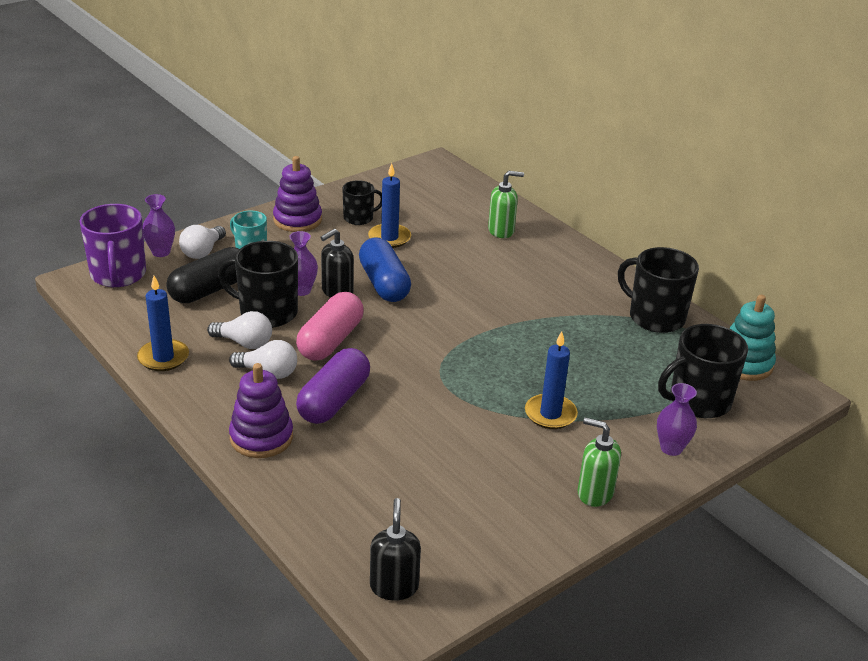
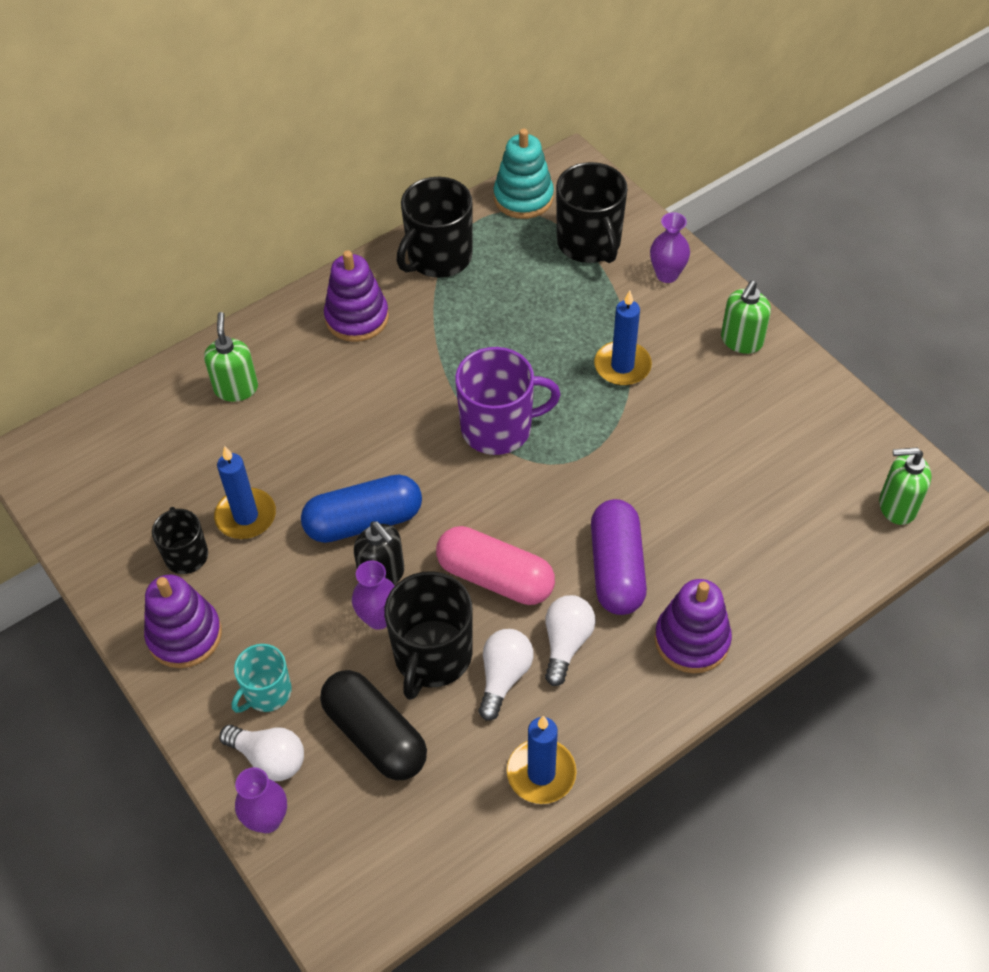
camera: 85 degrees left, 20 degrees up
purple mug [80,204,146,287] -> purple mug moved to [455,347,561,455]
purple capsule [296,348,370,424] -> purple capsule turned 60 degrees clockwise [591,499,647,615]
black soap dispenser [370,498,421,601] -> green soap dispenser [879,448,932,525]
none -> purple stacking toy [324,250,389,342]

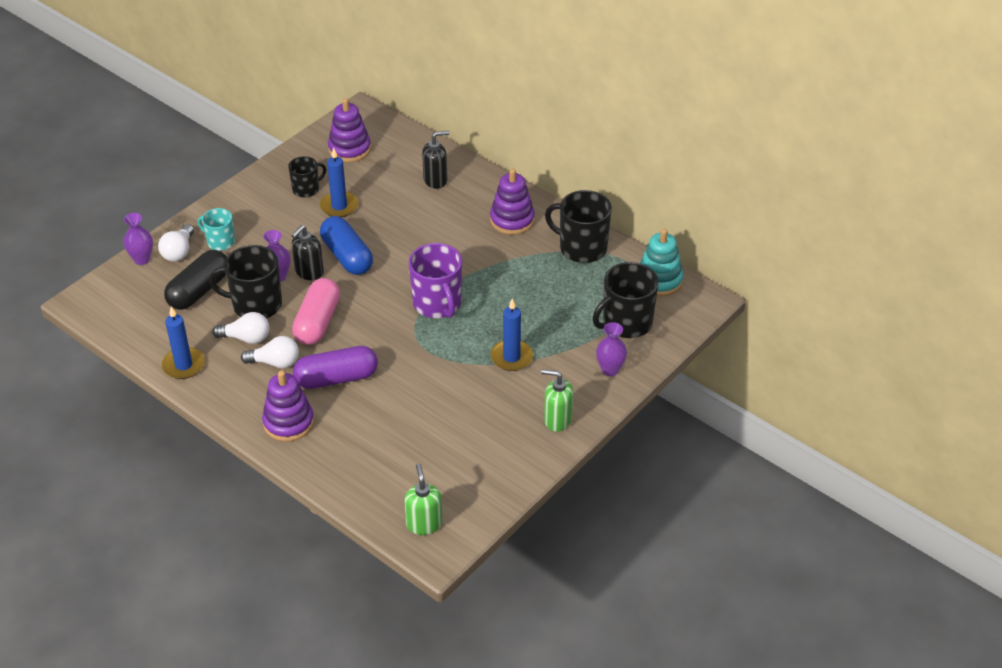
camera: 75 degrees right, 10 degrees down
purple stacking toy [144,574,222,668] -> purple stacking toy moved to [328,98,371,162]
green soap dispenser [204,312,258,402] -> black soap dispenser [422,131,449,189]

